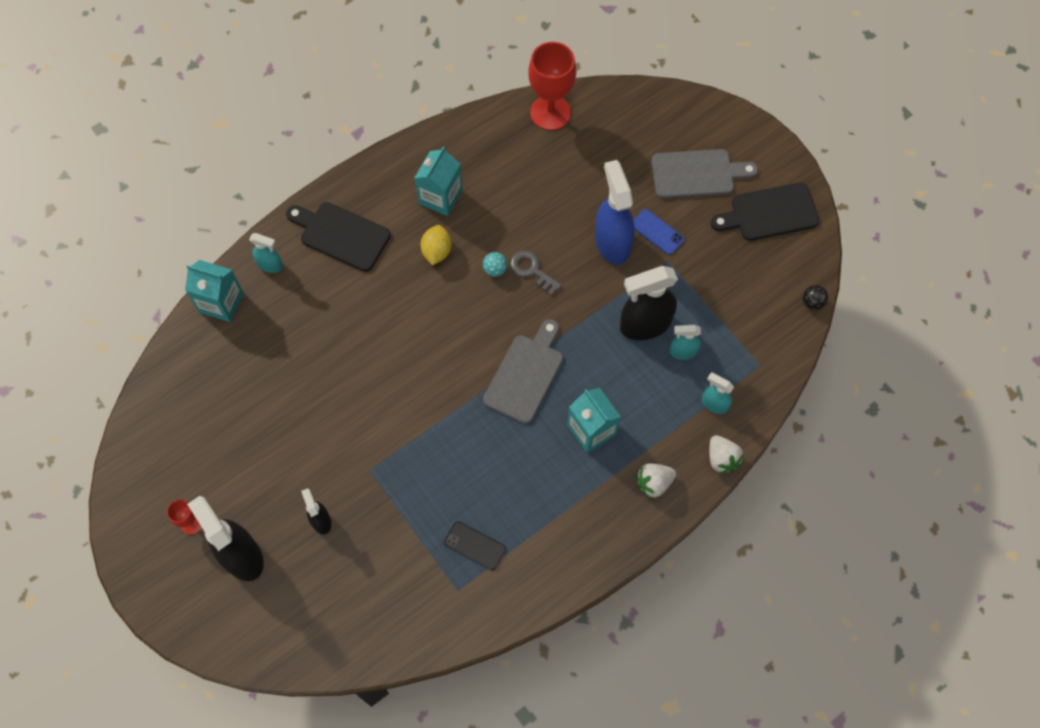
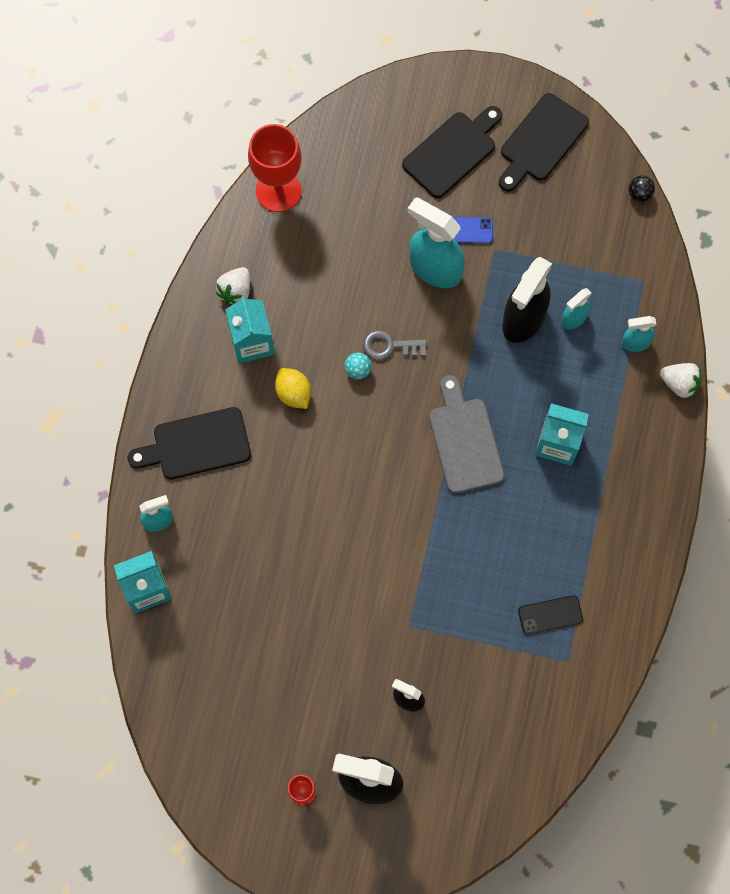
camera: 40 degrees left, 5 degrees up
blue spray bottle [595,160,635,265] -> turquoise spray bottle [407,197,465,288]
white strawberry [636,463,676,498] -> white strawberry moved to [216,267,250,304]
grey cutting board [651,149,758,199] -> black cutting board [402,106,502,198]

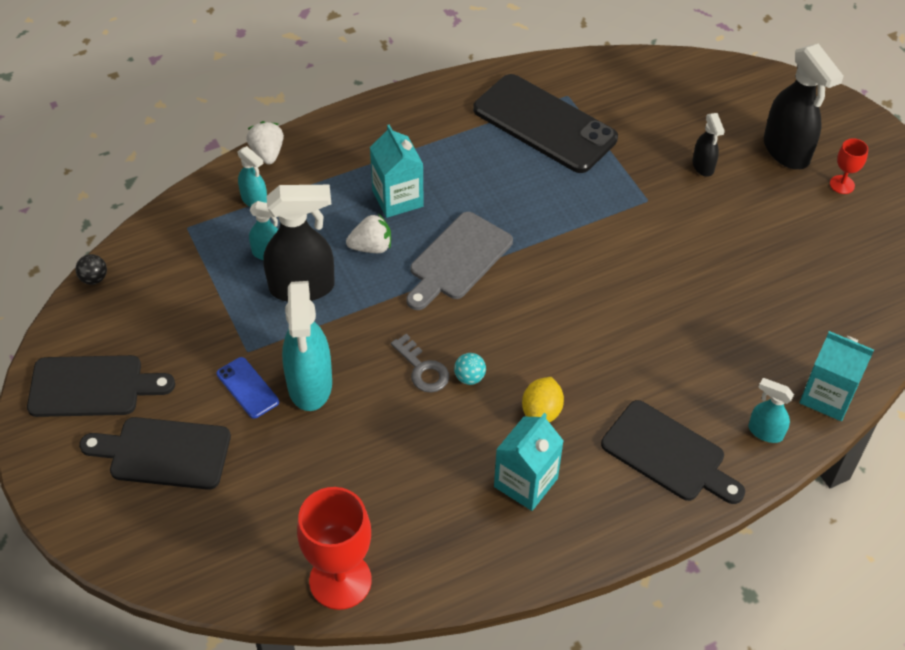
camera: 130 degrees left, 20 degrees down
white strawberry [216,267,250,304] -> white strawberry moved to [346,214,391,253]
black phone [518,595,583,635] -> black phone [473,74,618,173], size x2.33

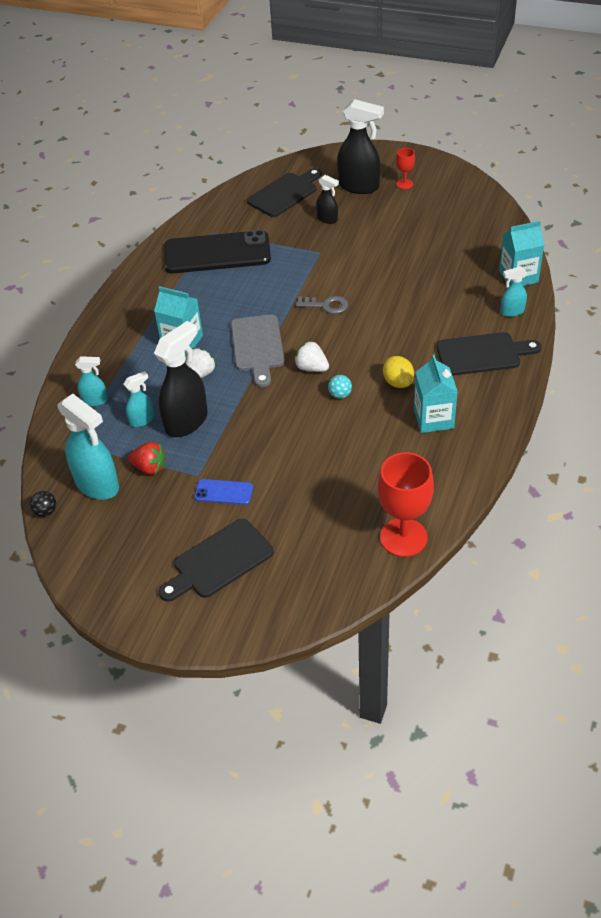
camera: 40 degrees left, 5 degrees down
black cutting board [27,355,175,417] -> black cutting board moved to [247,168,322,217]
white strawberry [246,121,284,164] -> white strawberry moved to [294,340,329,372]
turquoise spray bottle [282,281,332,411] -> turquoise spray bottle moved to [58,394,119,500]
grey key [391,334,449,393] -> grey key moved to [296,296,348,314]
none -> red strawberry [128,442,166,475]

